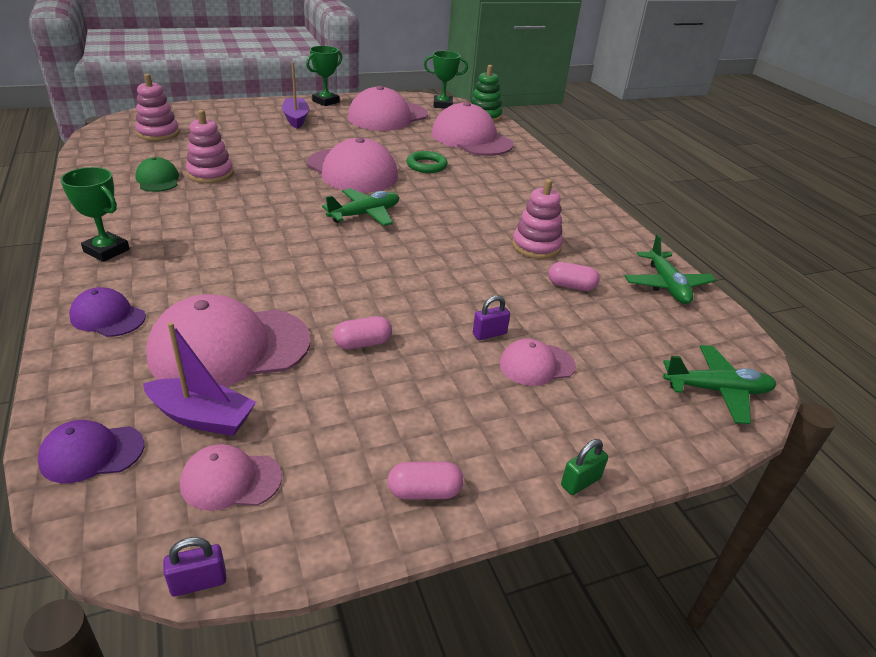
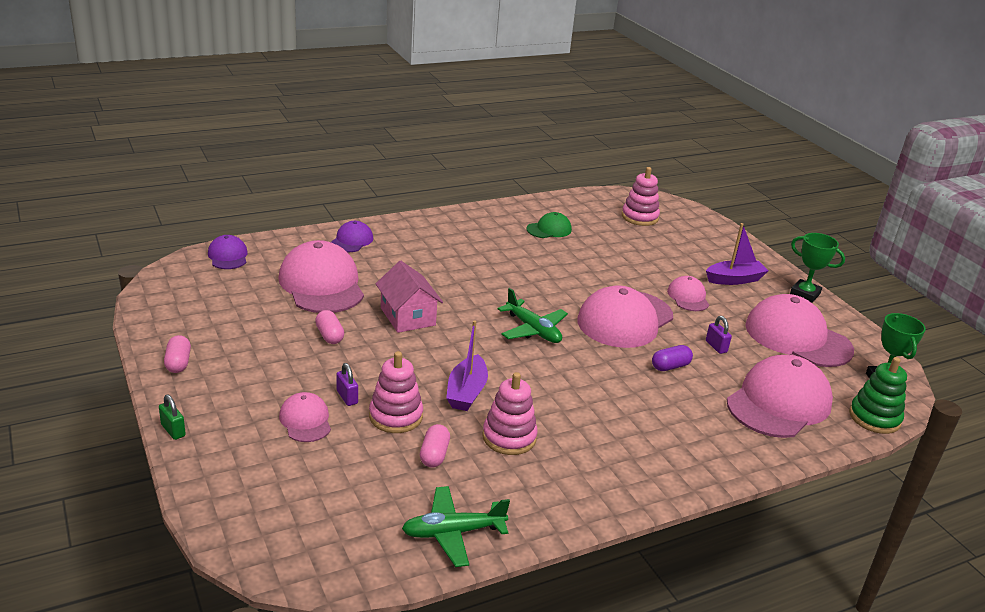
camera: 85 degrees right, 5 degrees down
green trophy [60,167,130,262] -> none
purple boat [143,322,256,436] -> purple boat moved to [446,320,488,411]
purple padlock [163,537,226,596] -> purple padlock moved to [706,316,732,354]
pink cap [180,444,282,511] -> pink cap moved to [667,276,709,311]
pink stacking toy [186,110,233,183] -> pink stacking toy moved to [369,351,423,433]
green ring [407,151,448,173] -> purple capsule [652,345,693,371]
green plane [663,345,777,424] -> none
none -> pink house [376,261,443,333]

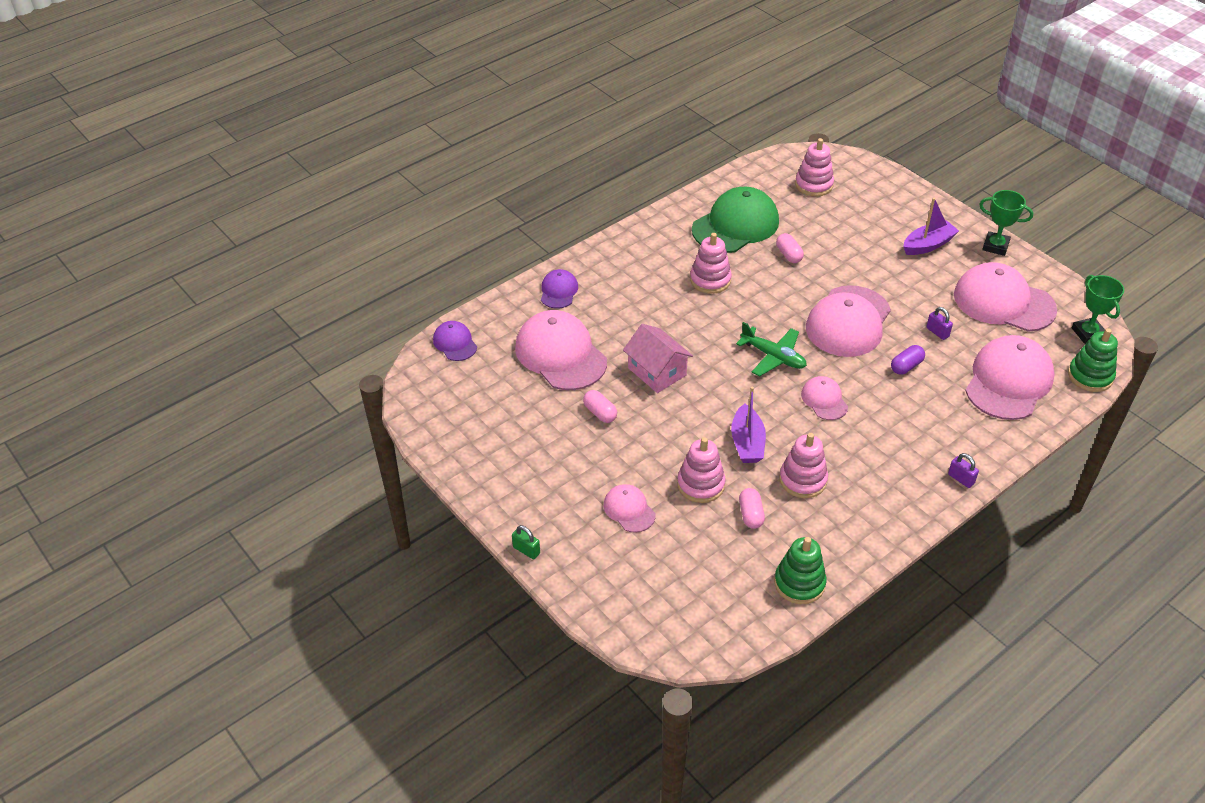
camera: 10 degrees left, 15 degrees up
pink capsule [164,335,191,373] -> pink capsule moved to [776,233,804,263]
purple padlock [337,363,358,406] -> purple padlock moved to [948,453,979,488]
green plane [402,486,510,567] -> green stacking toy [774,537,827,604]
green cap [526,212,572,238] -> green cap [692,187,779,253], size x1.98
pink cap [667,276,709,311] -> pink cap moved to [801,376,848,420]
none -> pink stacking toy [690,233,732,294]

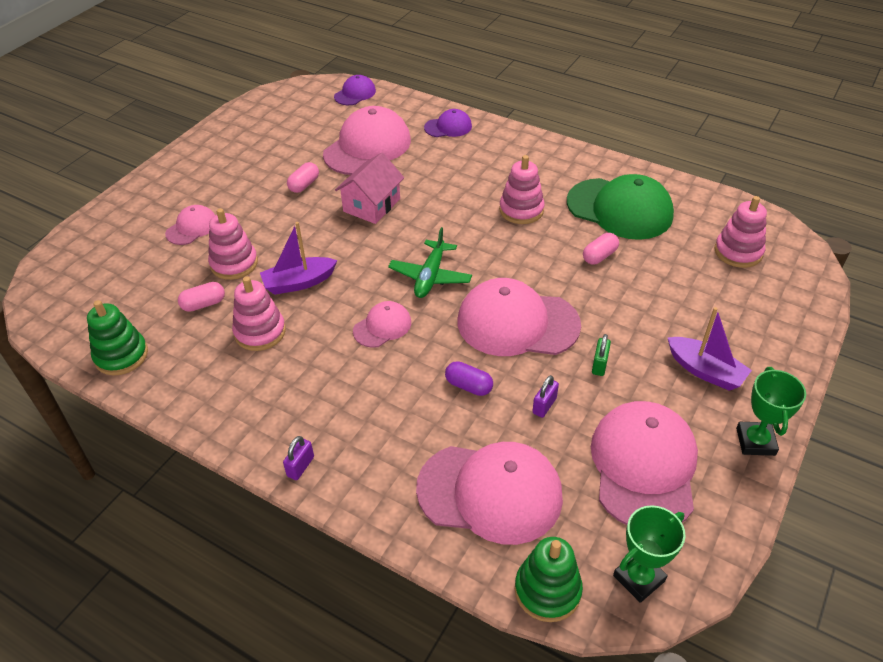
camera: 70 degrees right, 0 degrees up
green padlock [512,525,540,559] -> green padlock moved to [592,334,611,376]

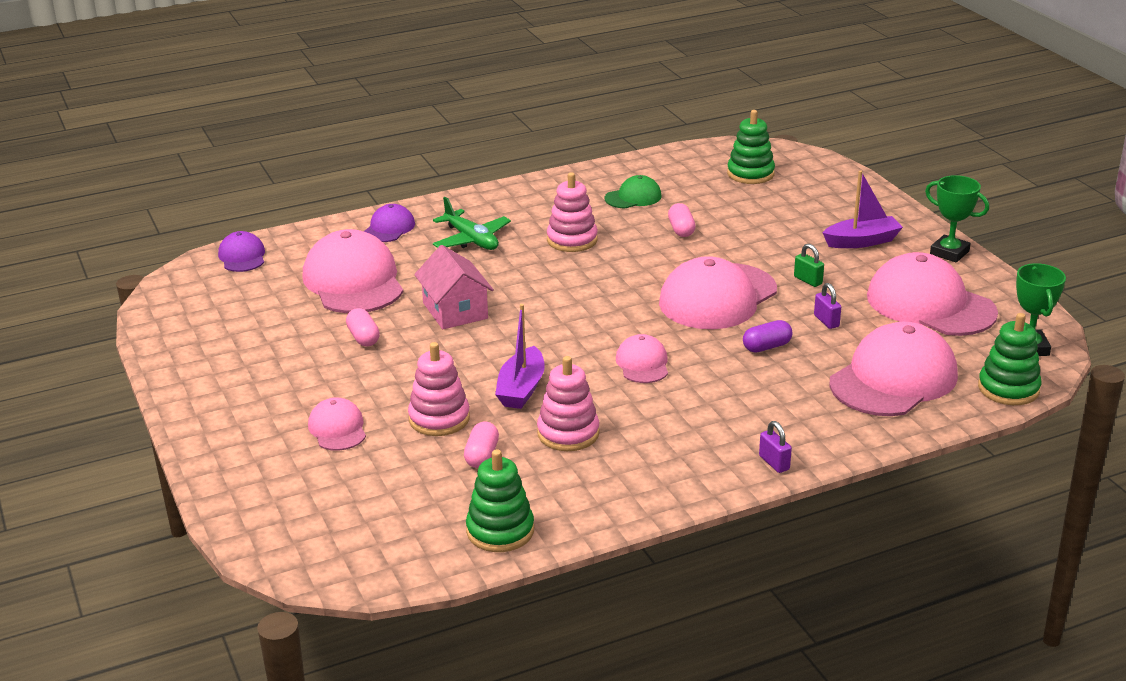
camera: 55 degrees left, 15 degrees down
green plane [388,227,472,298] -> green plane moved to [433,197,511,250]
green cap [567,174,674,240] -> green cap [605,175,662,208], size x0.50
pink stacking toy [714,196,767,268] -> green stacking toy [727,110,775,184]

